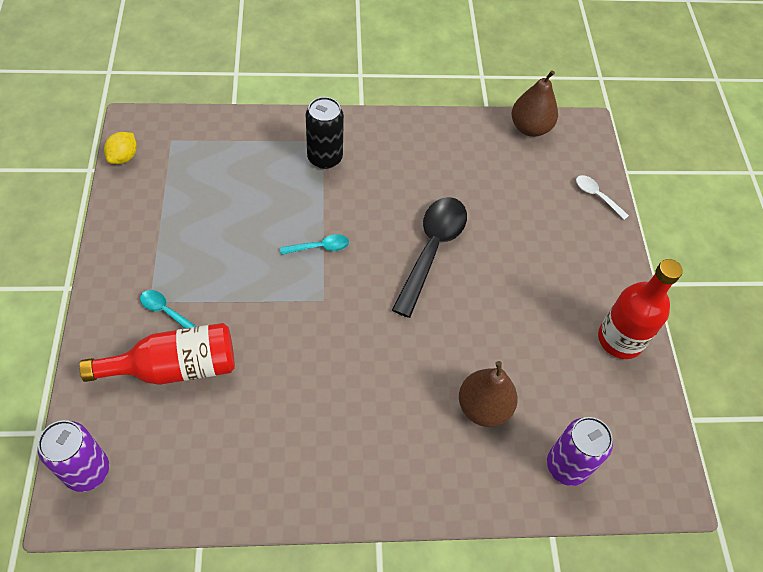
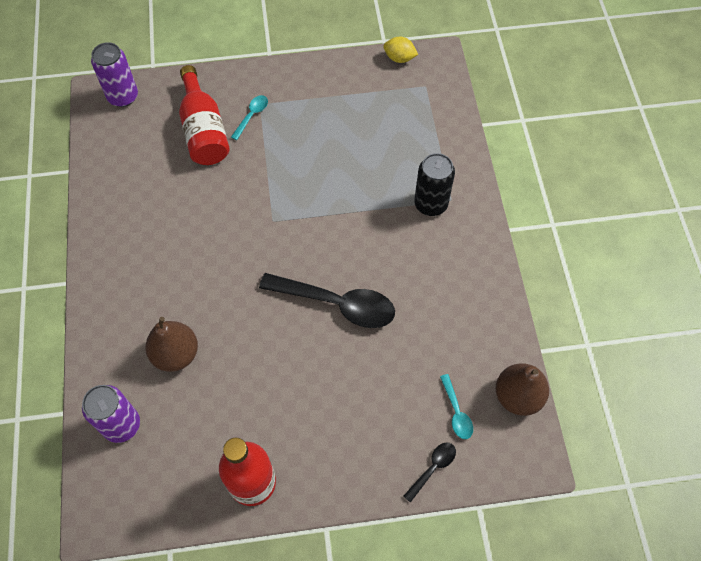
camera: 90 degrees right, 5 degrees up
turquoise spoon [280,234,349,255] -> turquoise spoon moved to [440,374,473,439]
white spoon [576,175,629,220] -> black spoon [403,442,456,503]

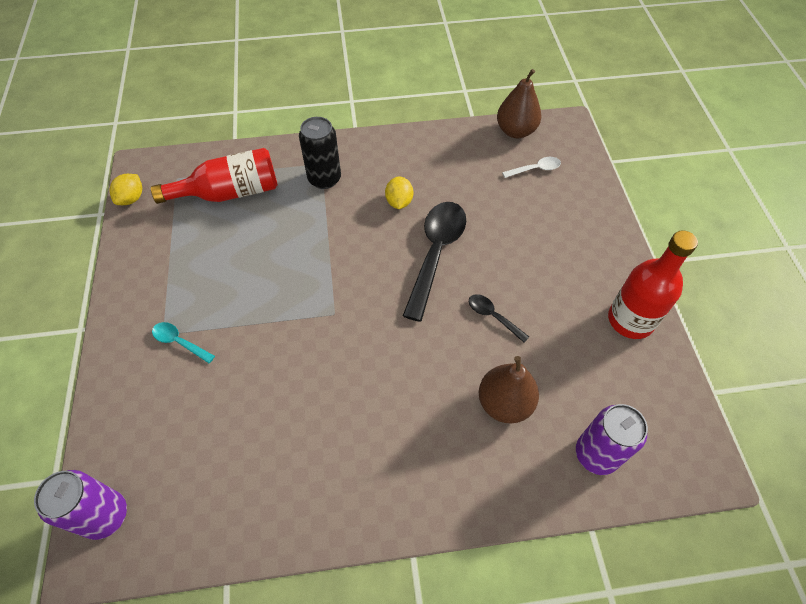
camera: 90 degrees left, 5 degrees down
red bottle [179,65,230,165] -> red bottle moved to [151,148,278,204]
black spoon [403,442,456,503] -> black spoon moved to [469,294,529,343]
turquoise spoon [440,374,473,439] -> white spoon [502,157,561,178]
none -> yellow lemon [385,176,413,209]

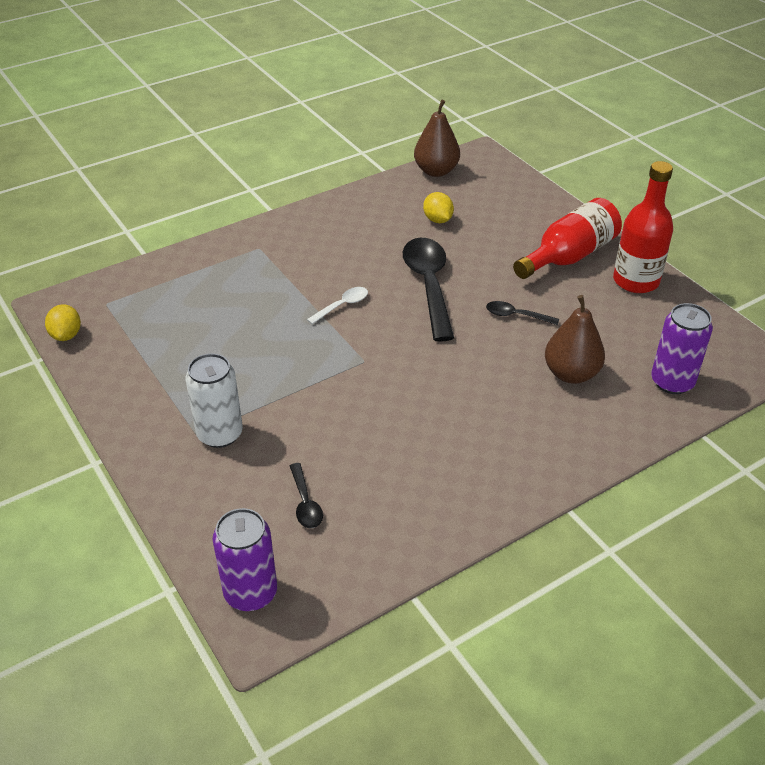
camera: 25 degrees left, 15 degrees down
red bottle [151,148,278,204] -> red bottle moved to [513,198,622,279]
turquoise spoon [152,322,215,363] -> white can [185,353,243,448]
black can [299,117,341,189] -> none
yellow lemon [385,176,413,209] -> yellow lemon moved to [423,192,454,223]
white spoon [502,157,561,178] -> white spoon moved to [307,287,368,324]
none -> black spoon [290,463,323,528]

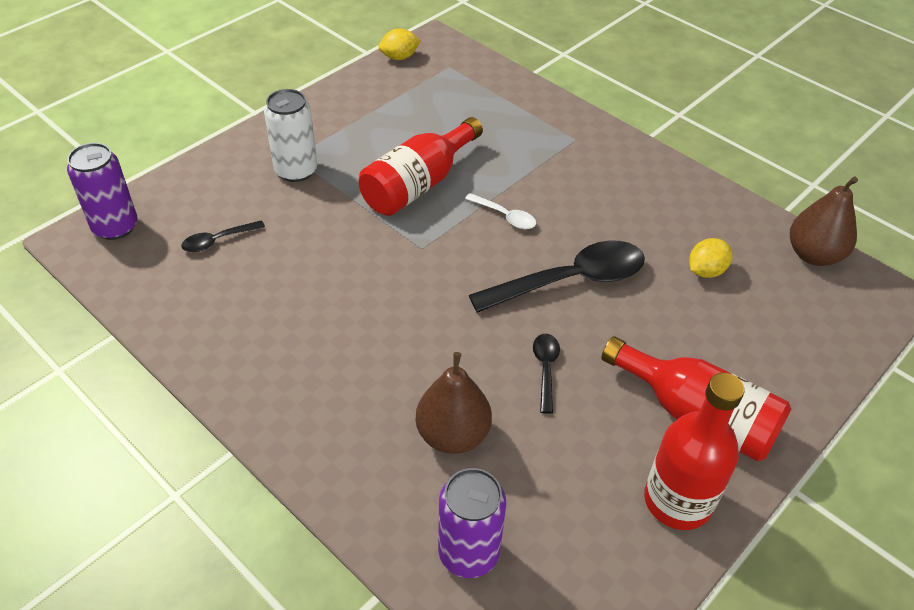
camera: 75 degrees right, 5 degrees up
none -> red bottle [359,117,483,216]

